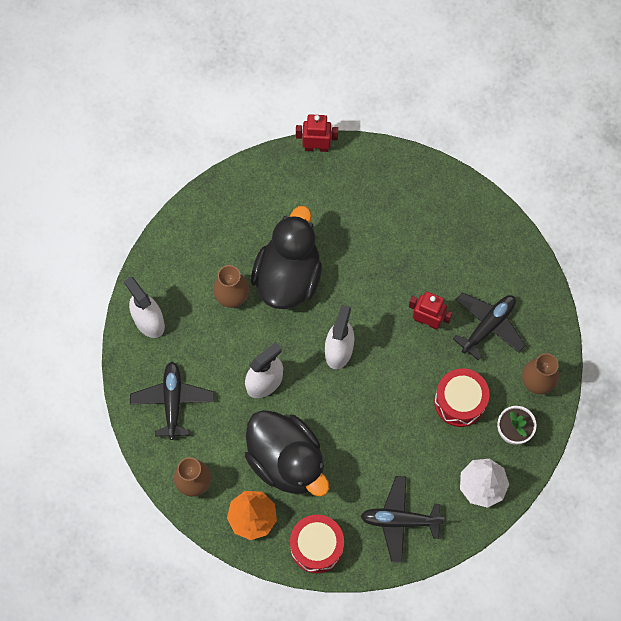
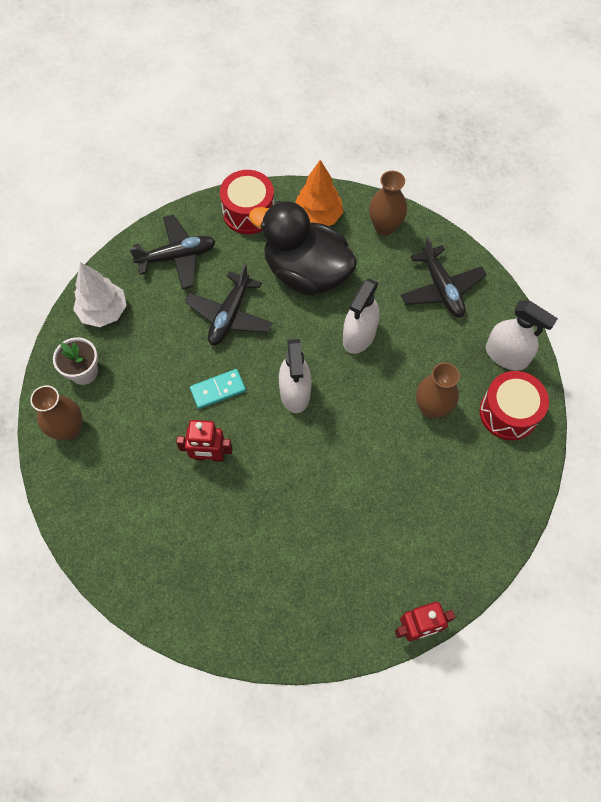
camera: 160 degrees right, 5 degrees down
black duck [251,206,322,309] -> none
red drum [434,368,490,427] -> red drum moved to [479,371,549,440]
black plane [453,292,526,360] -> black plane moved to [185,263,273,345]
none -> turquoise domino [190,369,246,409]

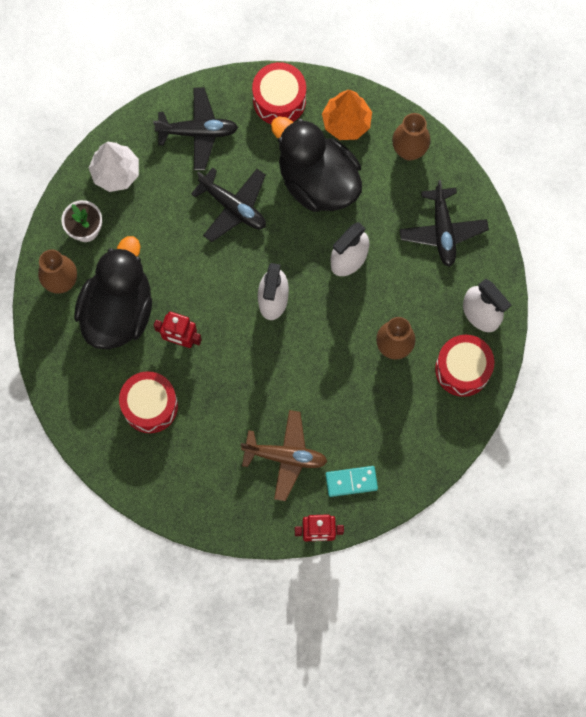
camera: 15 degrees right, 10 degrees up
black plane [185,263,273,345] -> black plane turned 90 degrees counterclockwise [191,167,266,242]
turquoise domino [190,369,246,409] -> turquoise domino moved to [326,466,378,497]
none -> black duck [74,236,152,349]
none -> red drum [119,371,178,433]
none -> brown plane [241,410,327,501]

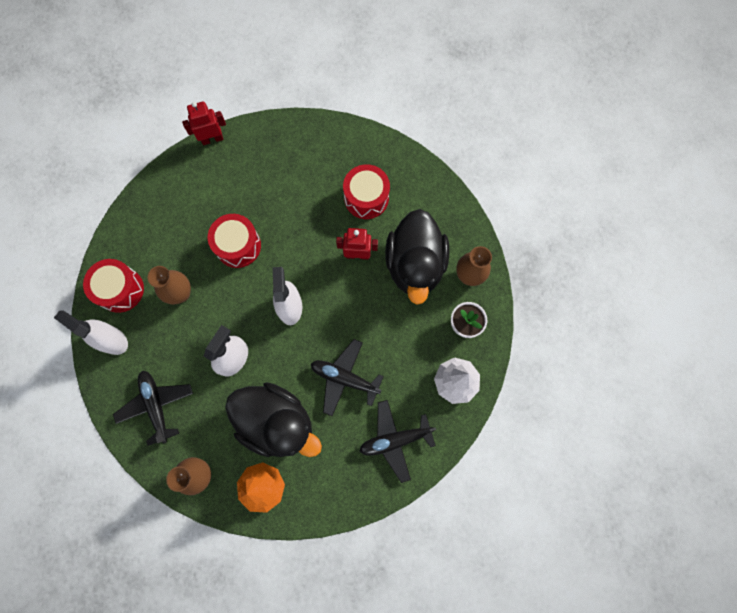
camera: 165 degrees right, 0 degrees up
brown plane [241,410,327,501] -> none
red drum [252,62,306,124] -> red drum moved to [208,214,261,268]
turquoise domino [326,466,378,497] -> none

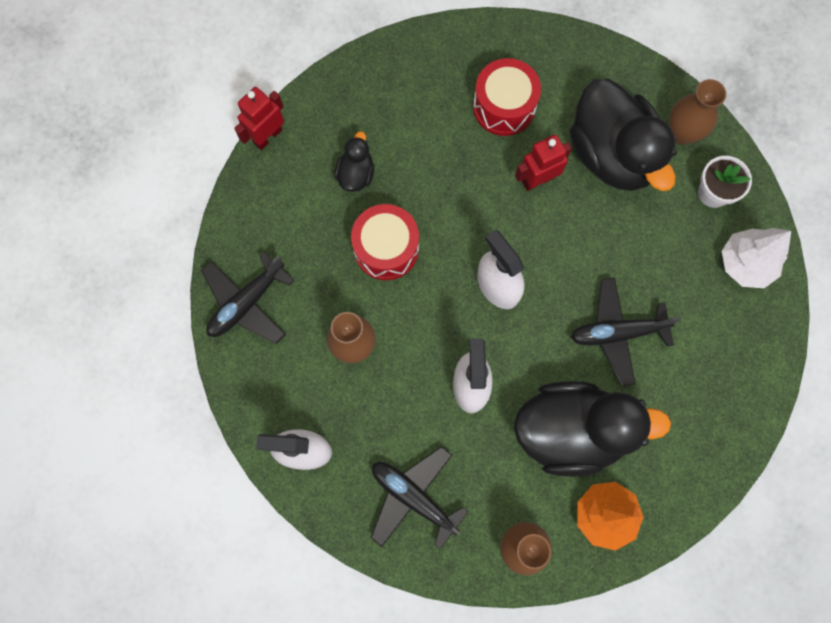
camera: 30 degrees left, 0 degrees up
red drum [83,259,144,313] -> none
black plane [359,400,436,483] -> black plane moved to [201,252,295,344]
none -> black duck [334,131,374,192]

